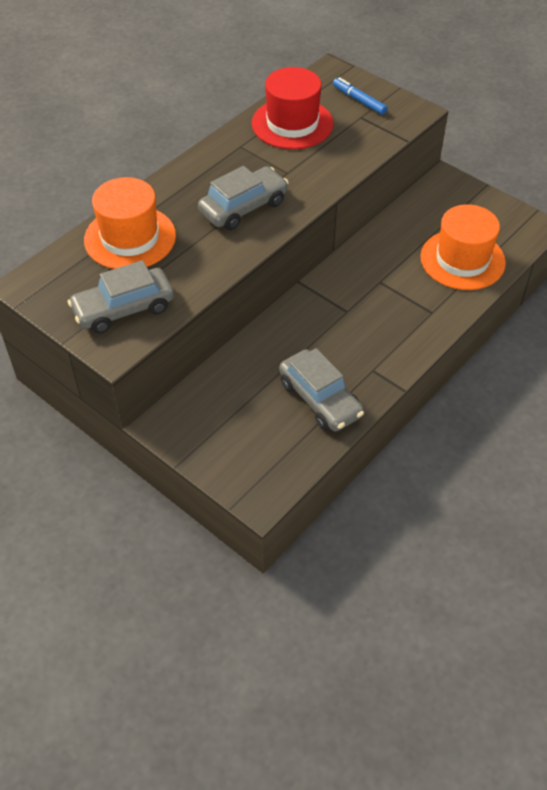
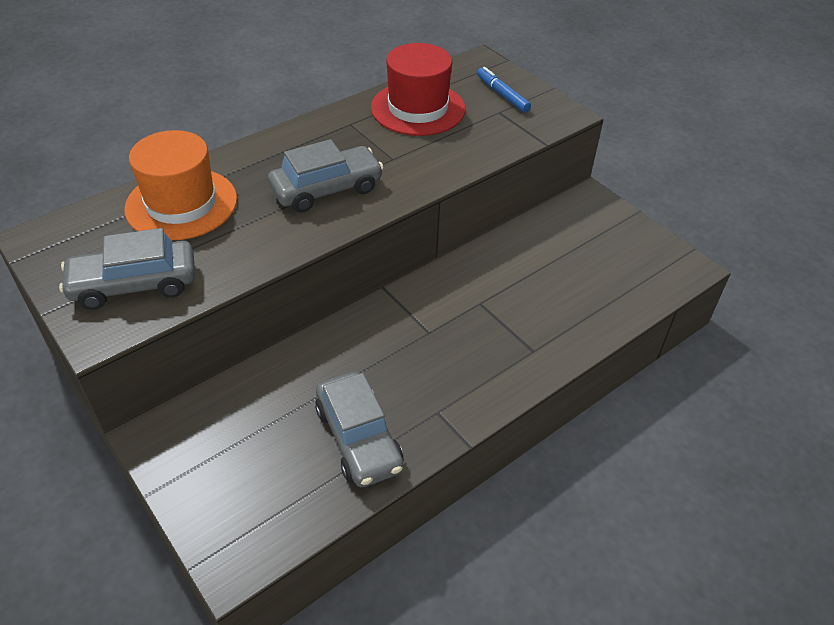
camera: 10 degrees right, 5 degrees down
orange hat [420,204,506,290] -> none

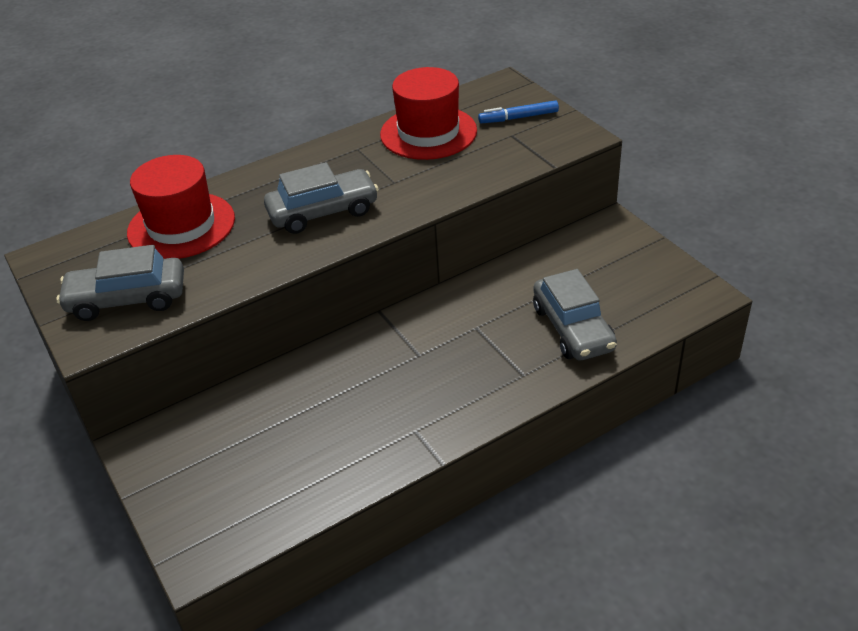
camera: 10 degrees right, 5 degrees down
orange hat [124,130,237,240] -> red hat [127,155,235,259]
grey car [315,371,404,487] -> grey car moved to [533,269,617,360]
blue marker [477,67,531,113] -> blue marker turned 75 degrees counterclockwise [478,100,559,123]

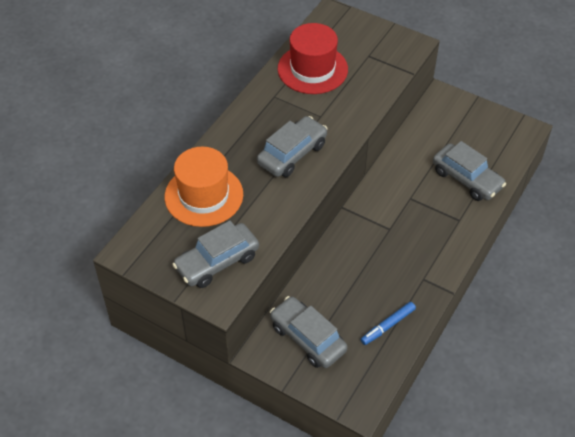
camera: 30 degrees left, 10 degrees up
red hat [127,155,235,259] -> orange hat [165,147,243,227]
blue marker [478,100,559,123] -> blue marker moved to [361,302,416,345]
none -> grey car [270,296,347,368]

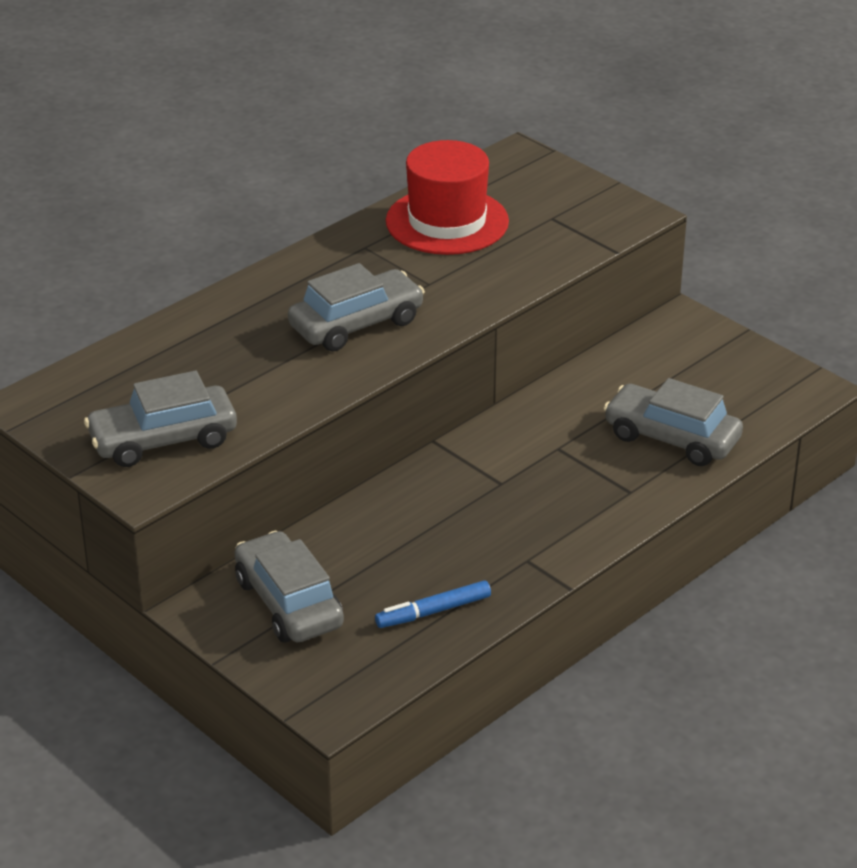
camera: 15 degrees right, 15 degrees down
orange hat [165,147,243,227] -> none
grey car [433,141,506,201] -> grey car turned 150 degrees clockwise [604,378,743,466]

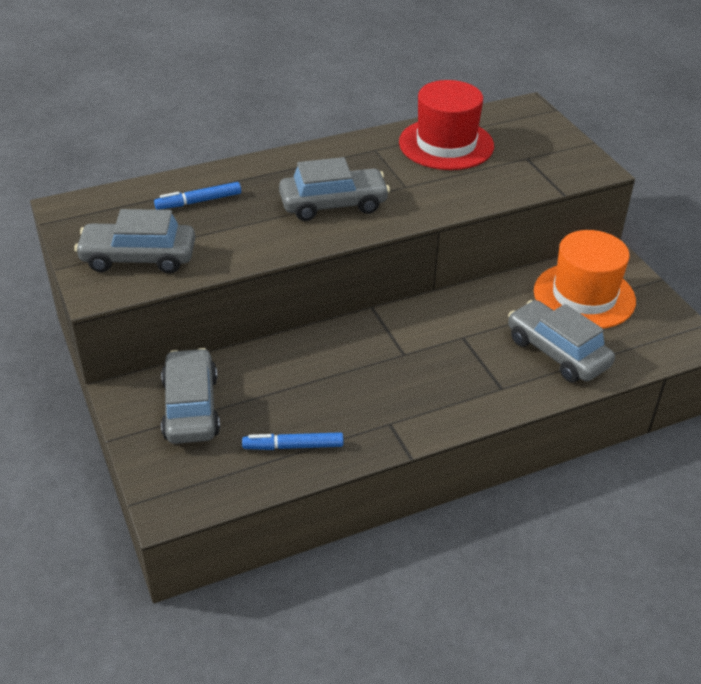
camera: 20 degrees right, 5 degrees up
none -> blue marker [154,182,241,210]
none -> orange hat [534,230,636,329]

